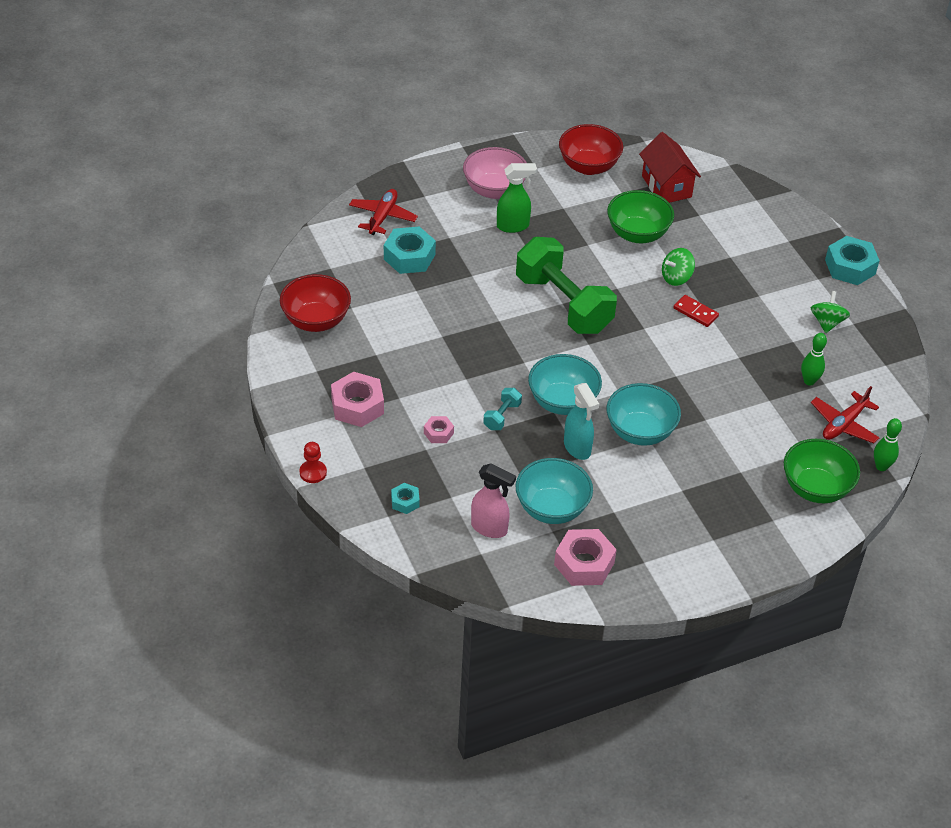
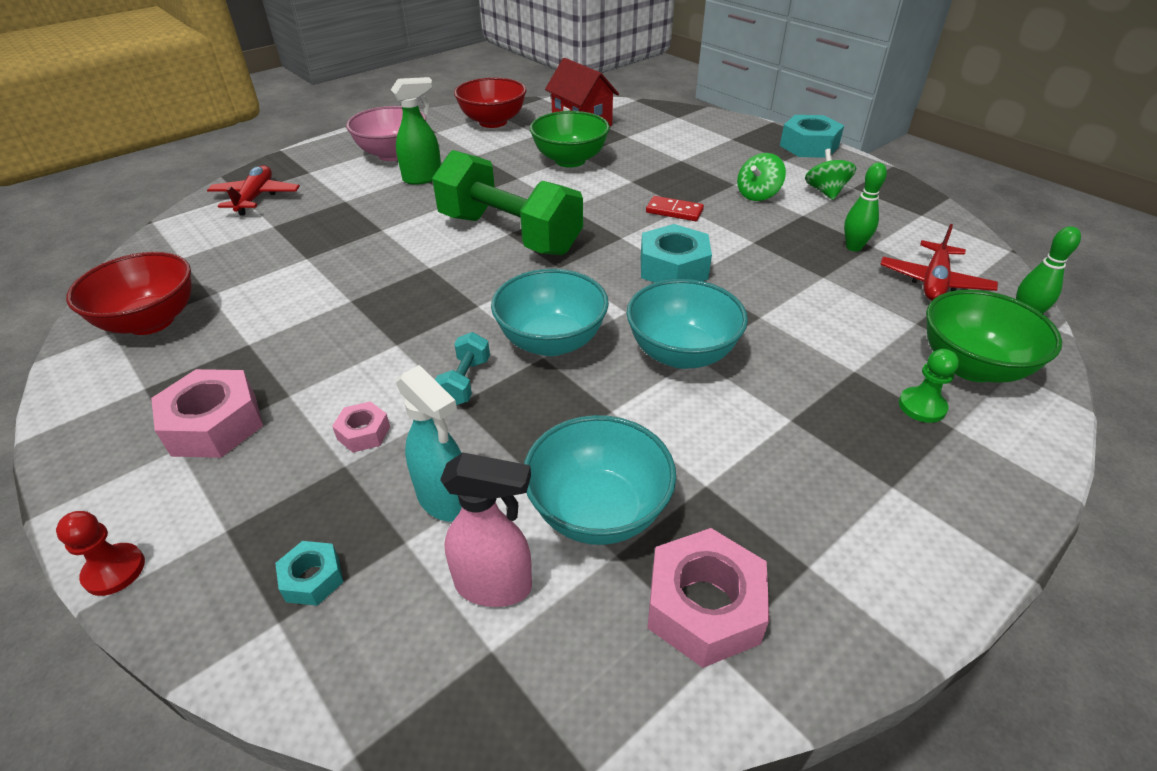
camera: 15 degrees left, 5 degrees down
turquoise nut [384,226,436,274] -> turquoise nut moved to [640,224,712,283]
turquoise spray bottle [564,383,599,460] -> turquoise spray bottle moved to [396,365,462,522]
green spinning top [662,248,695,286] -> green spinning top moved to [737,153,786,201]
none -> green pawn [899,349,959,423]

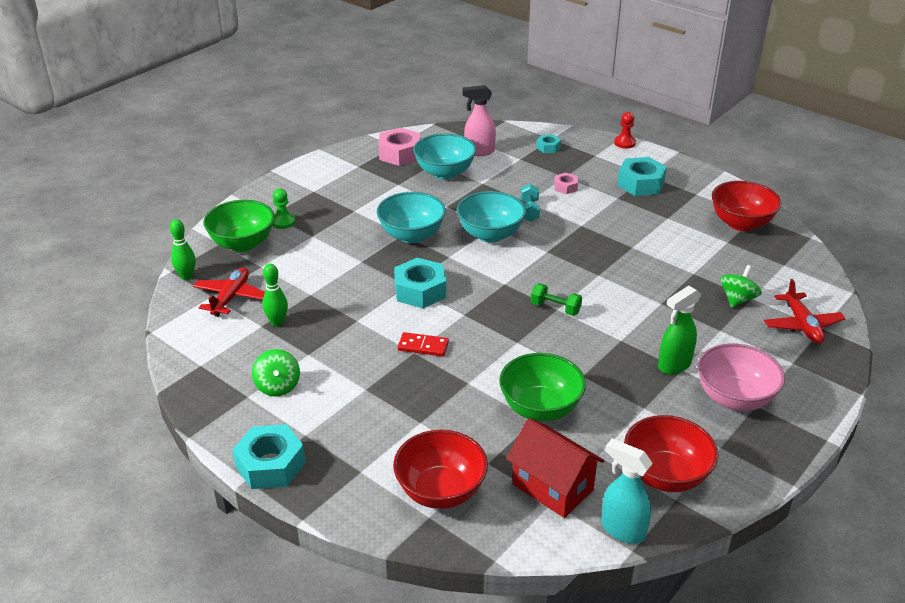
camera: 170 degrees right, 5 degrees down
pink nut [151,369,263,458] -> turquoise nut [617,157,667,196]
turquoise spray bottle [396,365,462,522] -> turquoise spray bottle moved to [601,439,653,544]
green dumbbell [432,150,583,255] -> green dumbbell [531,283,582,316], size x0.40
green spinning top [737,153,786,201] -> green spinning top moved to [721,265,762,308]
none -> red bowl [393,430,488,509]

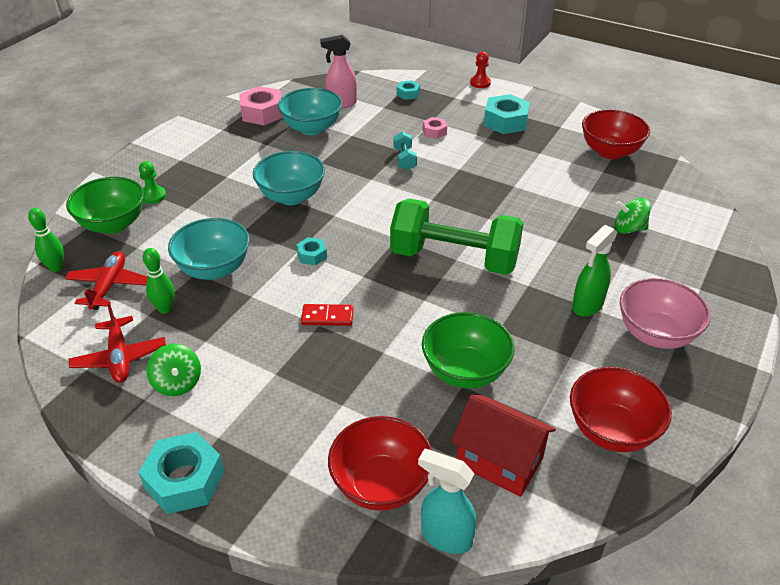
camera: 10 degrees left, 5 degrees up
turquoise nut [394,258,446,308] -> turquoise nut [296,237,327,265], size x0.53
turquoise bowl [457,191,526,243] -> turquoise bowl moved to [168,218,250,280]
green dumbbell [531,283,582,316] -> green dumbbell [390,198,523,275], size x2.49
turquoise spray bottle [601,439,653,544] -> turquoise spray bottle moved to [418,449,476,554]
green spinning top [721,265,762,308] -> green spinning top turned 105 degrees counterclockwise [615,198,651,234]
red plane [764,279,846,344] -> red plane moved to [69,304,166,383]

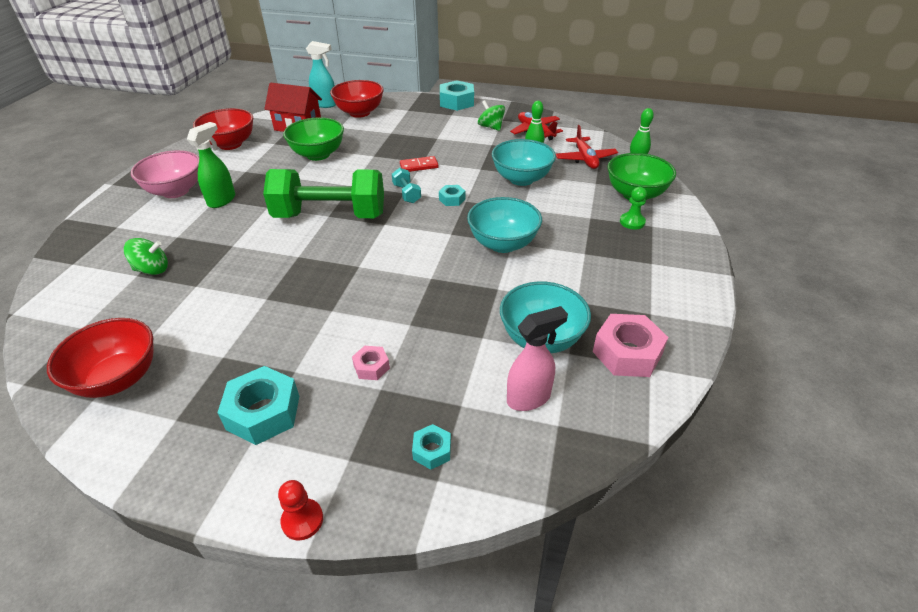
camera: 165 degrees right, 0 degrees up
turquoise dumbbell [394,132,417,170] -> turquoise dumbbell moved to [392,168,421,203]

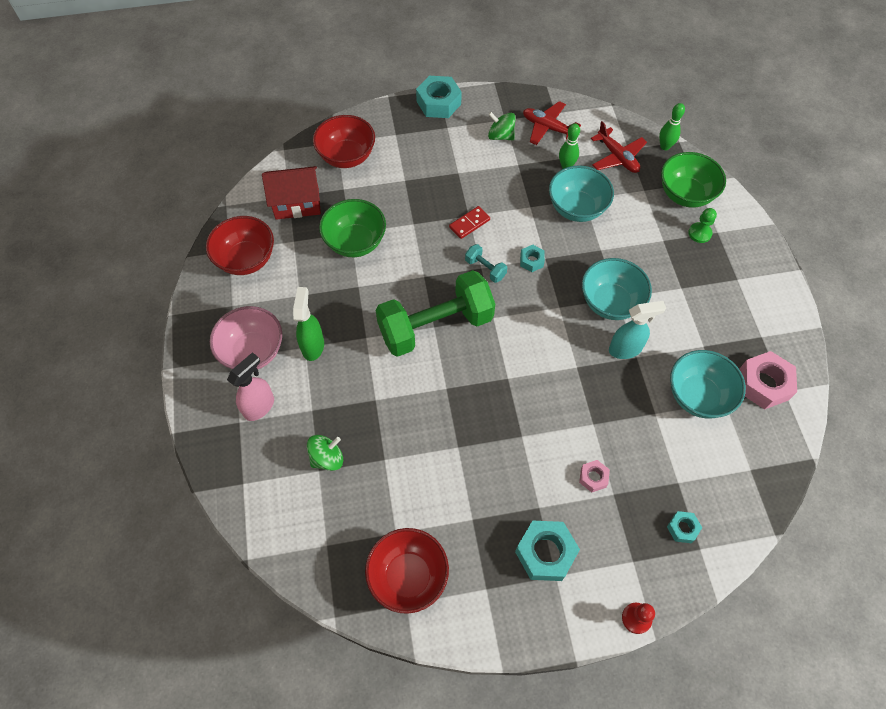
camera: 25 degrees left, 20 degrees up
turquoise spray bottle [306,41,336,108] -> turquoise spray bottle moved to [609,301,666,359]
pink spray bottle [507,306,568,411] -> pink spray bottle moved to [227,352,274,421]

